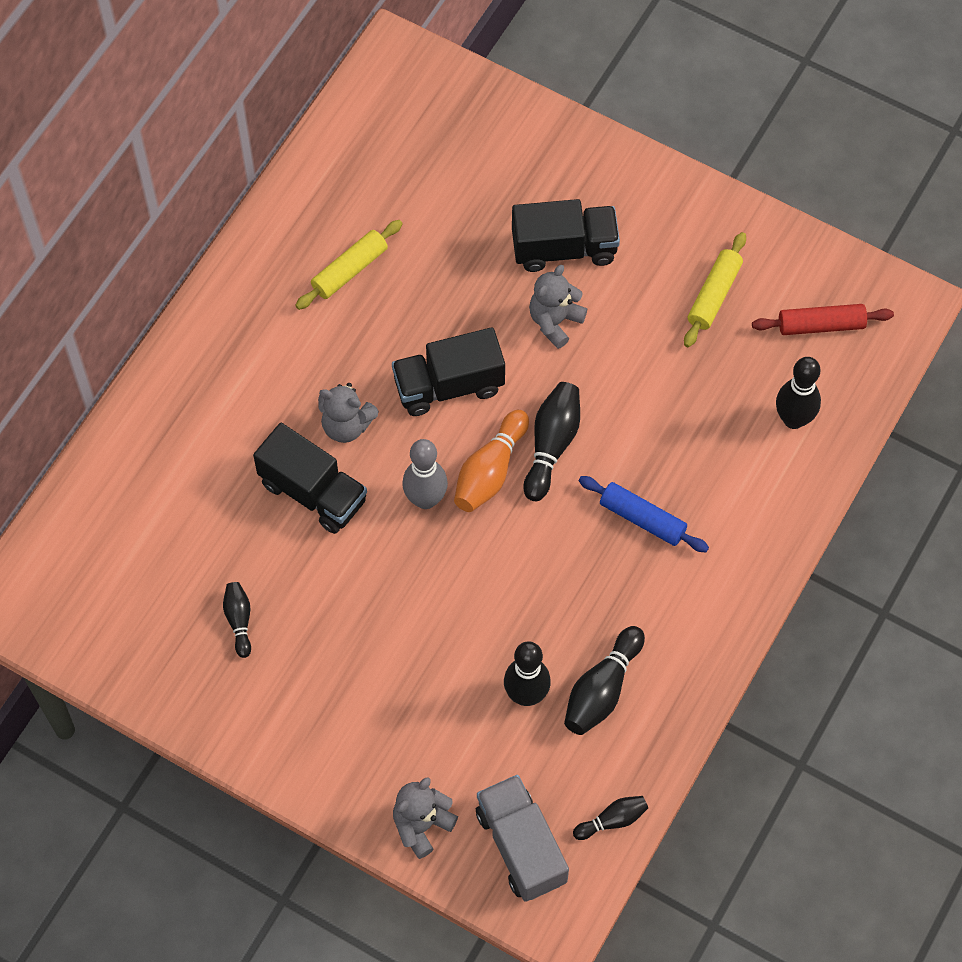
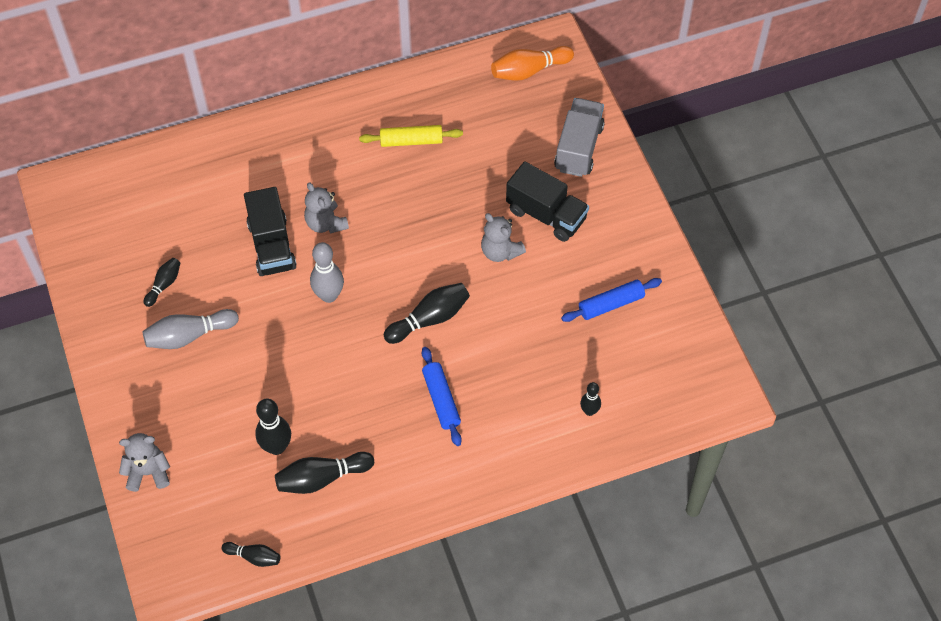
camera: 40 degrees right, 5 degrees down
black truck [392,327,505,416] -> none
orange bowling pin [454,410,529,512] -> orange bowling pin moved to [491,46,574,81]
grey truck [476,775,569,902] -> grey truck moved to [554,98,605,177]
grey teddy bear [529,265,587,349] -> grey teddy bear turned 120 degrees counterclockwise [481,213,526,262]
yellow rolling pin [684,232,746,347] -> blue rolling pin [561,278,662,322]
red rolling pin [752,304,894,335] -> none
black bowling pin [776,357,821,429] -> black bowling pin [580,382,601,416], size x0.60
none -> grey bowling pin [142,309,239,349]

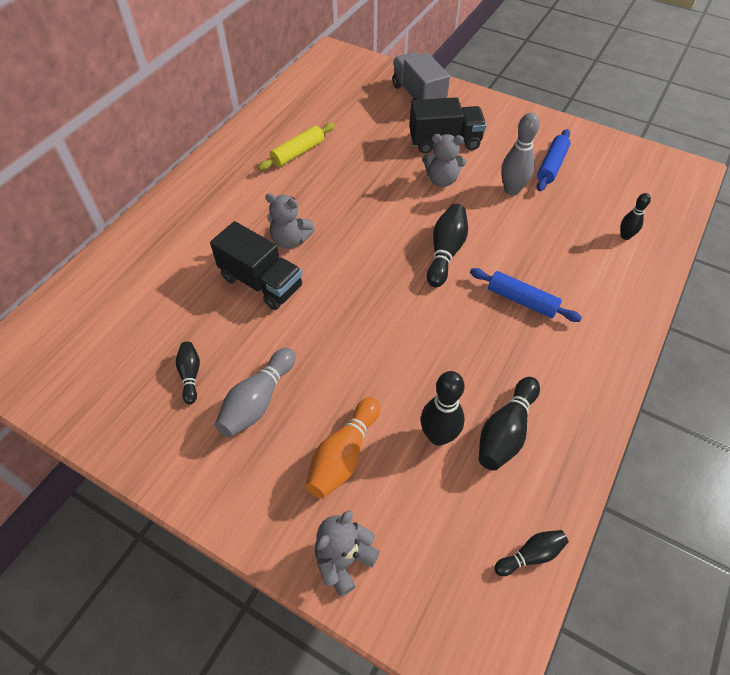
camera: 40 degrees left, 5 degrees down
grey bowling pin [310,242,344,303] -> grey bowling pin moved to [501,113,540,195]
orange bowling pin [491,46,574,81] -> orange bowling pin moved to [305,397,380,498]

